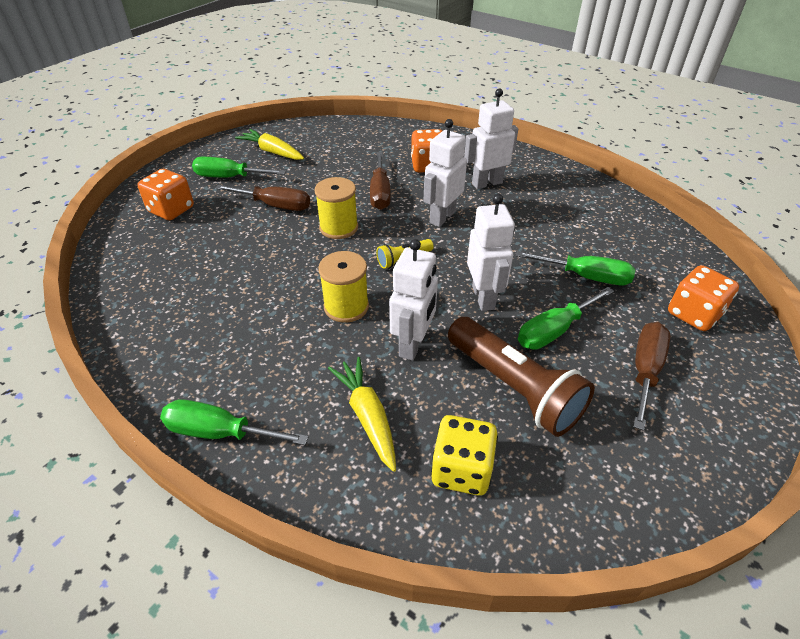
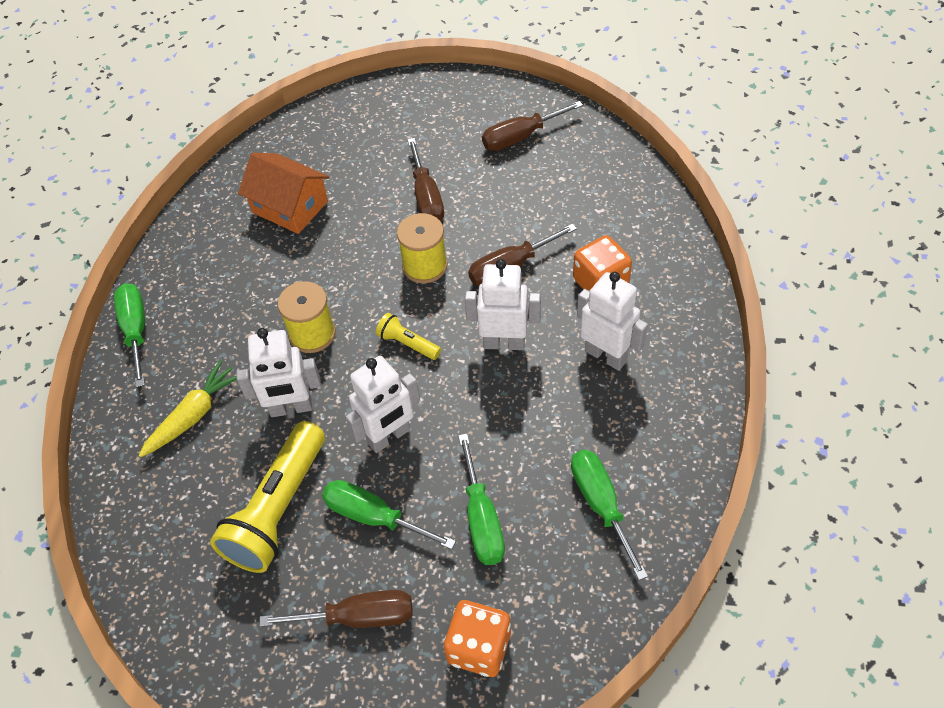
camera: 65 degrees right, 10 degrees up
orange dice [137,169,194,220] -> none
green screwdriver [192,157,286,178] -> green screwdriver moved to [571,450,648,580]
yellow carrot [235,129,304,160] -> brown screwdriver [482,101,583,151]
yellow dice [431,415,498,496] -> none
brown flashlight [448,317,595,437] -> yellow flashlight [210,421,325,573]
none -> orange house [238,153,329,234]

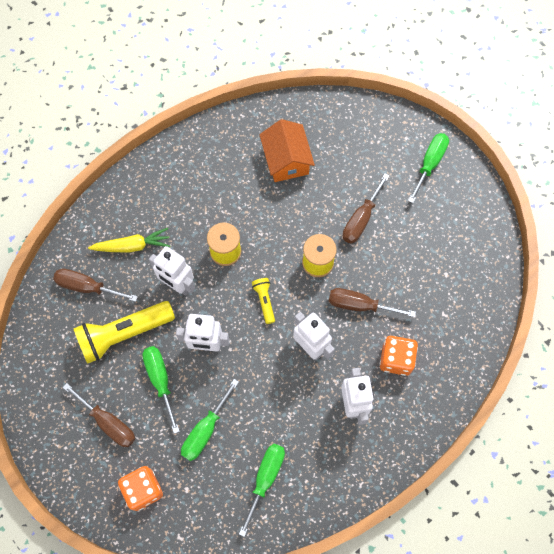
camera: 40 degrees right, 15 degrees up
green screwdriver [114,283,145,388] -> green screwdriver moved to [408,133,449,203]
brown screwdriver [482,101,583,151] -> brown screwdriver moved to [53,268,138,302]

